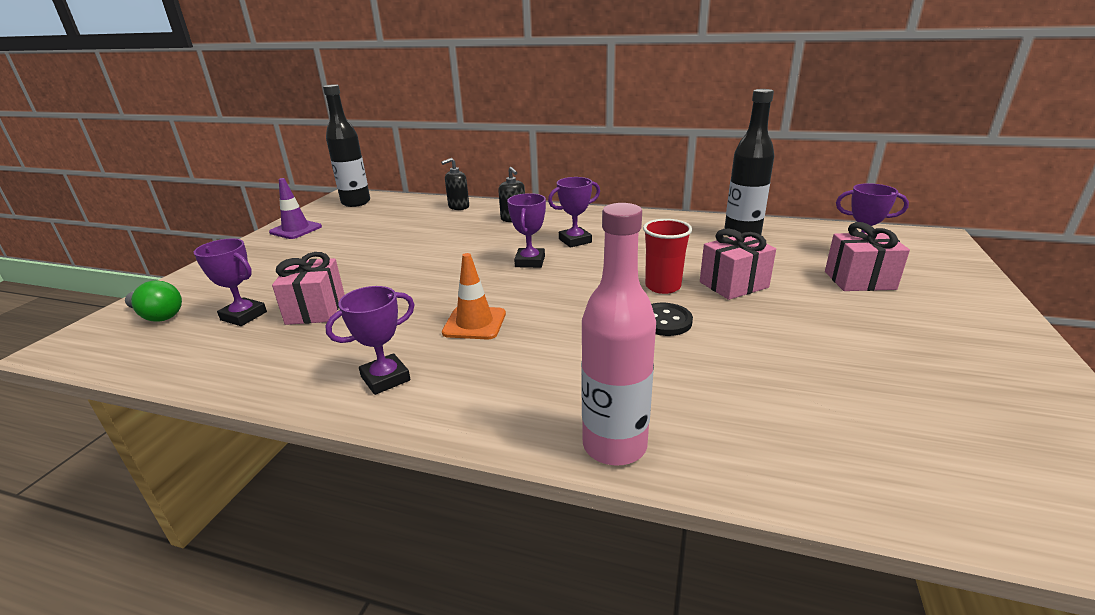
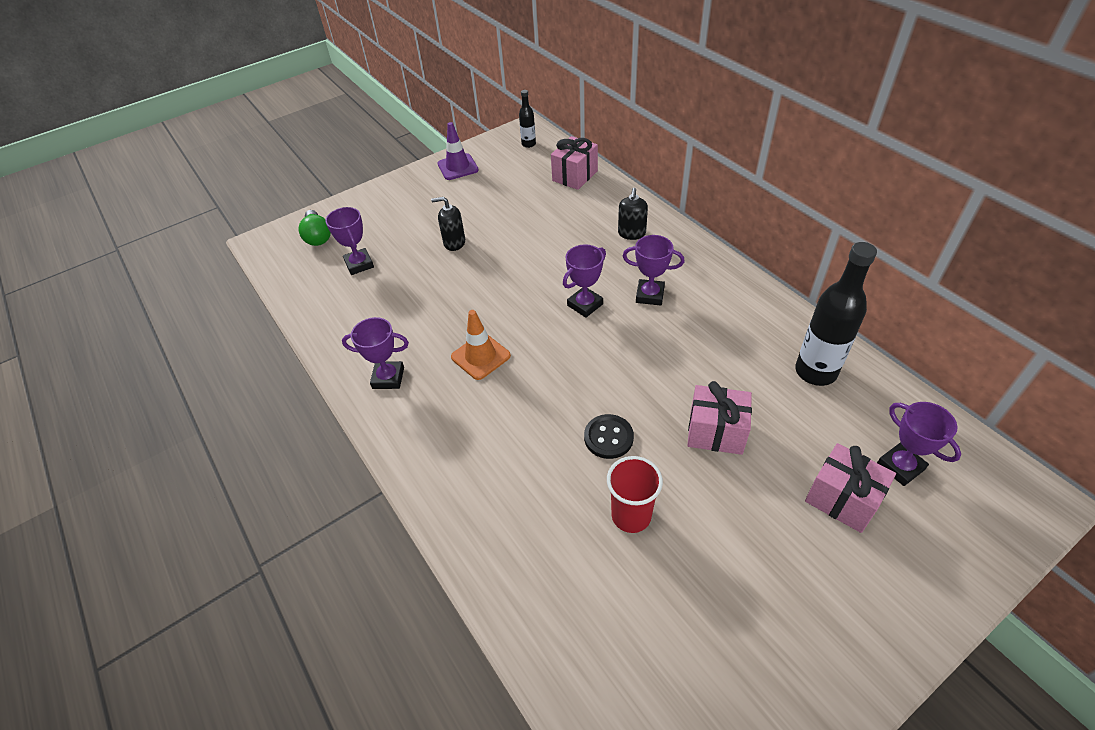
camera: 40 degrees right, 20 degrees up
pink gift [272,252,345,325] -> pink gift moved to [551,136,598,190]
black bottle [323,84,370,207] -> black bottle [519,90,536,148], size x0.50
black soap dispenser [441,158,469,210] -> black soap dispenser moved to [431,197,465,251]
pink bottle [581,203,656,465] -> none
red cup [643,219,692,294] -> red cup moved to [607,456,663,533]

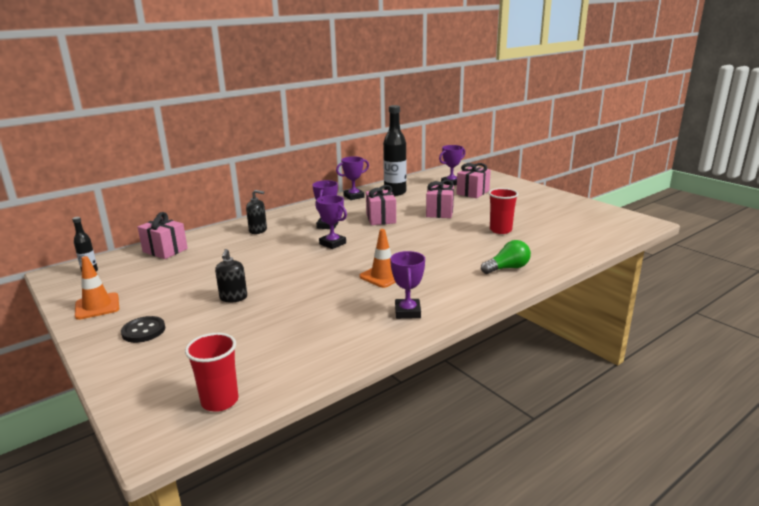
camera: 95 degrees left, 25 degrees down
green light bulb [298,210,331,246] -> green light bulb moved to [481,240,531,274]
purple trophy [325,207,374,275] -> purple trophy moved to [336,156,369,200]
purple traffic cone [438,122,479,180] -> orange traffic cone [75,256,119,320]
black button [584,414,634,459] -> black button moved to [121,316,165,343]
none -> red cup [185,333,238,412]
none -> pink gift [366,185,396,225]

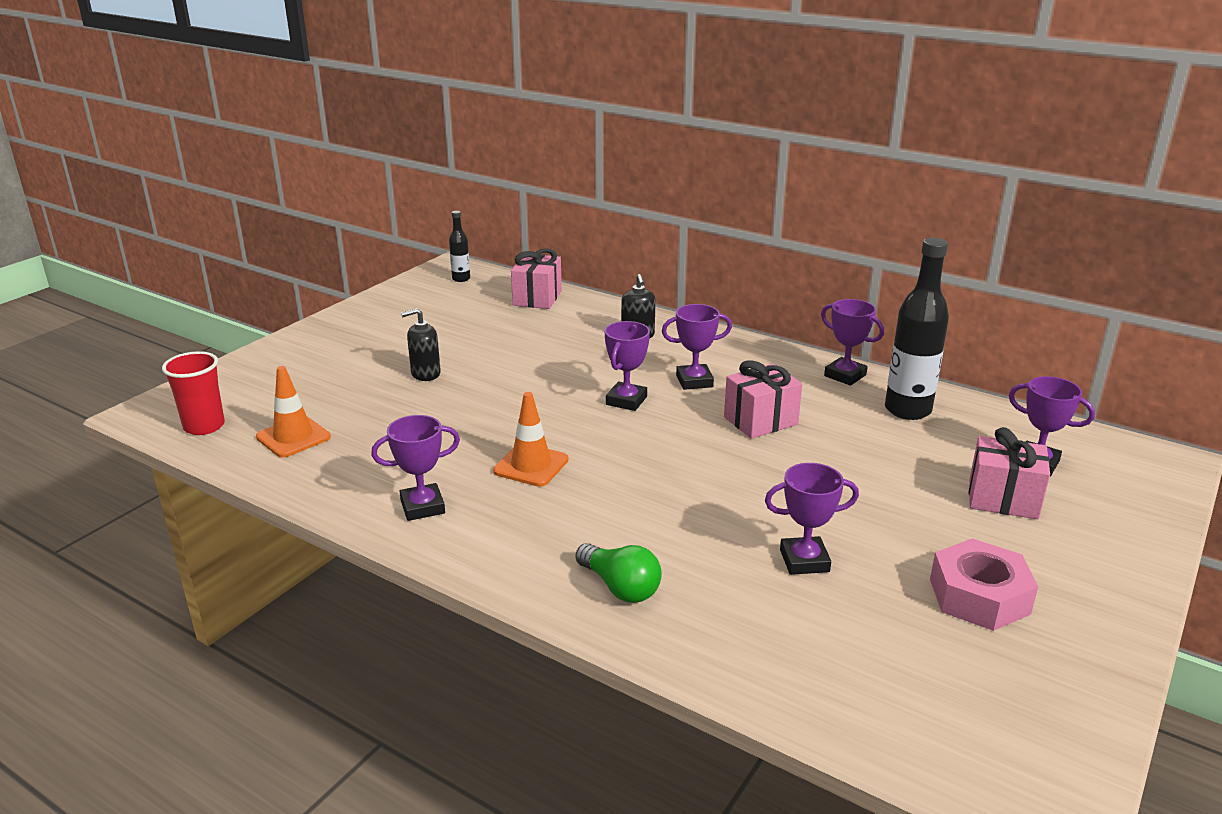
camera: 70 degrees right, 5 degrees up
orange traffic cone [75,256,119,320] -> orange traffic cone moved to [256,366,331,458]
black button [121,316,165,343] -> none
pink gift [426,180,454,218] -> none
red cup [489,188,518,234] -> purple trophy [765,463,859,575]
none -> pink nut [930,538,1038,631]

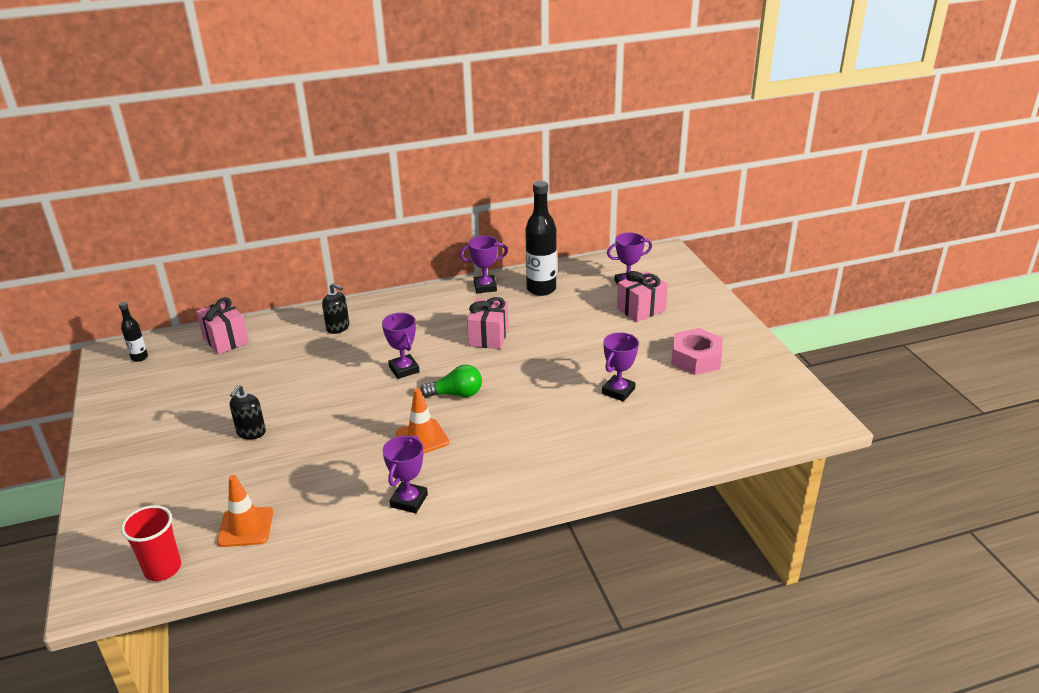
camera: 50 degrees left, 5 degrees up
green light bulb [575,543,662,603] -> green light bulb moved to [420,364,482,398]
purple trophy [662,304,732,390] -> none

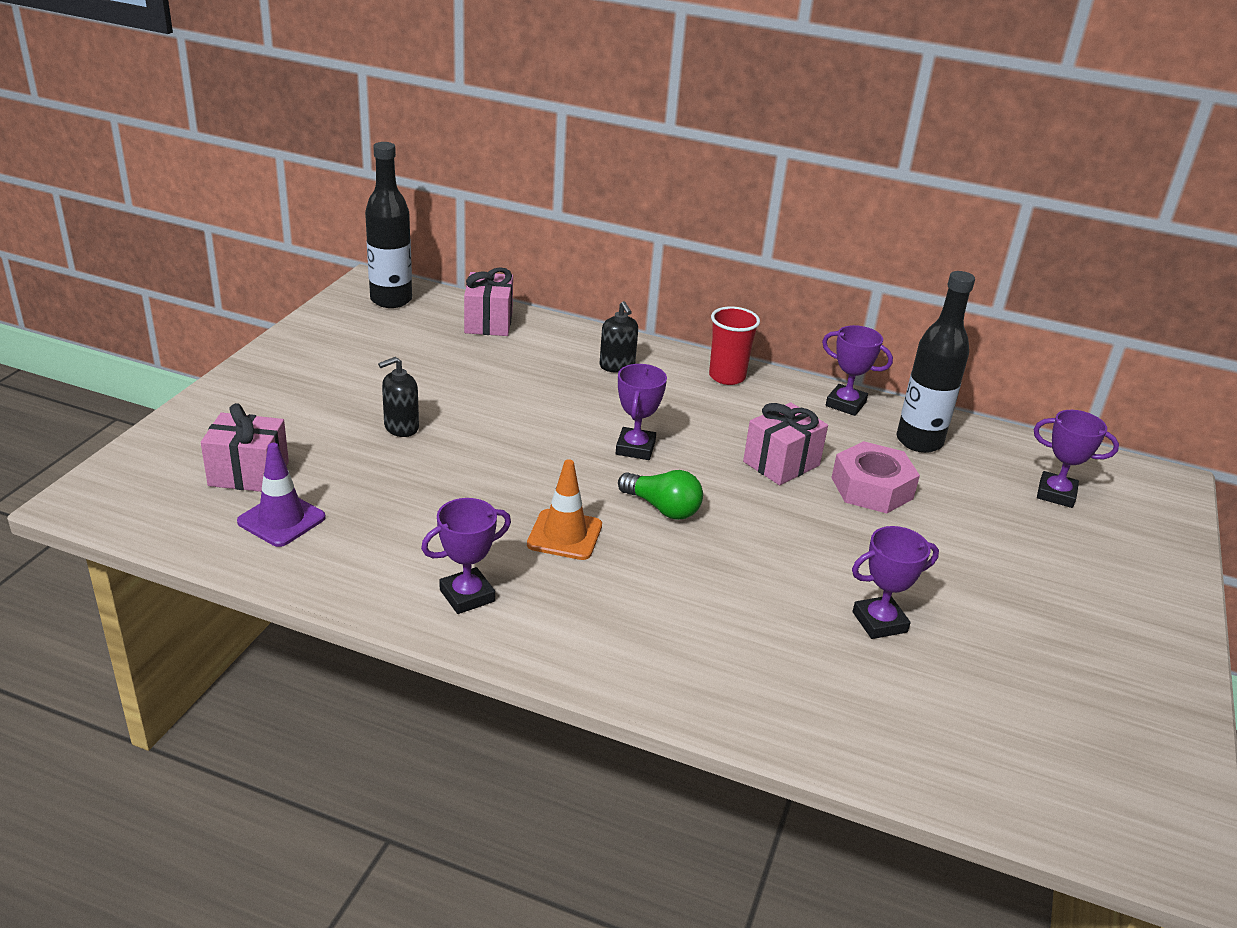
camera: 35 degrees right, 0 degrees up
black bottle [119,302,148,362] -> black bottle [365,142,412,308], size x1.98
red cup [121,505,181,581] -> red cup moved to [709,306,760,385]
orange traffic cone [217,475,273,547] -> purple traffic cone [237,443,326,547]
pink gift [617,271,668,322] -> pink gift moved to [201,403,289,492]
pink nut [671,328,723,375] -> pink nut moved to [831,441,920,513]

